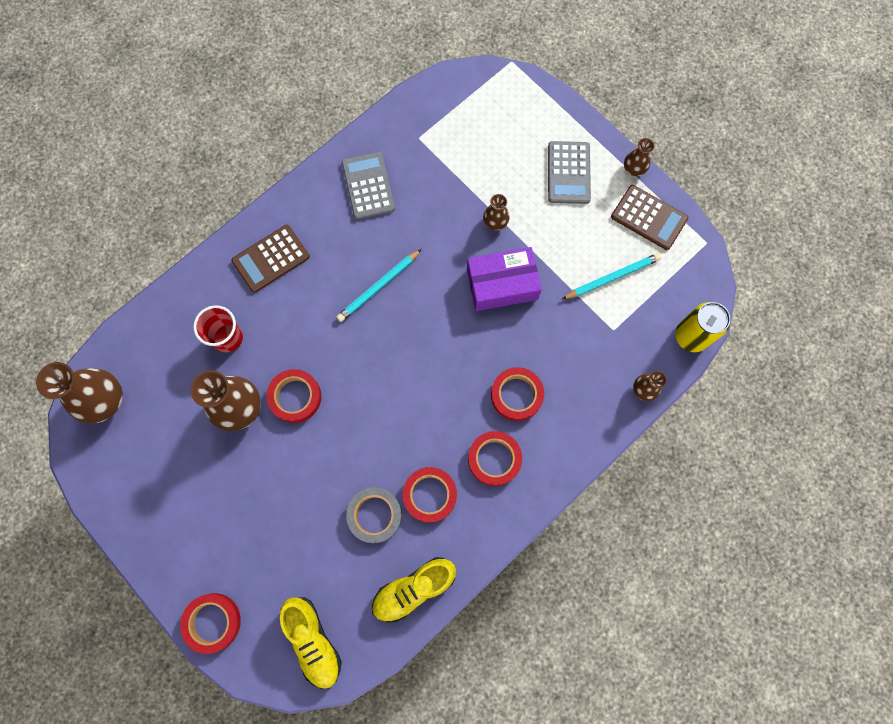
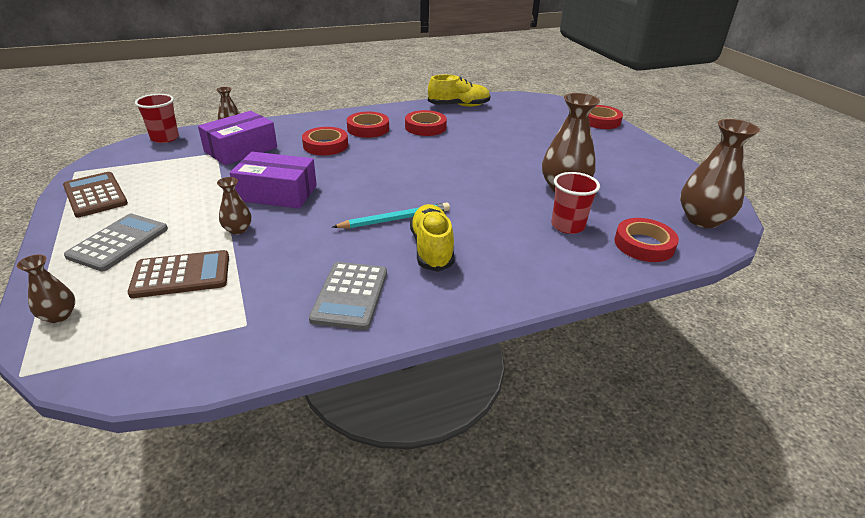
camera: 160 degrees left, 40 degrees down
brown calculator [231,225,310,293] -> brown calculator moved to [128,250,229,298]
red tape [267,369,321,423] -> red tape moved to [615,218,679,262]
yellow shoe [280,597,342,689] -> yellow shoe moved to [410,204,455,272]
grey tape [346,487,402,543] -> none
turquoise pencil [562,253,661,299] -> none
brown vase [624,138,654,176] -> brown vase moved to [17,255,75,323]
yellow can [675,302,730,352] -> red cup [135,94,179,143]
none -> purple box [198,111,277,165]

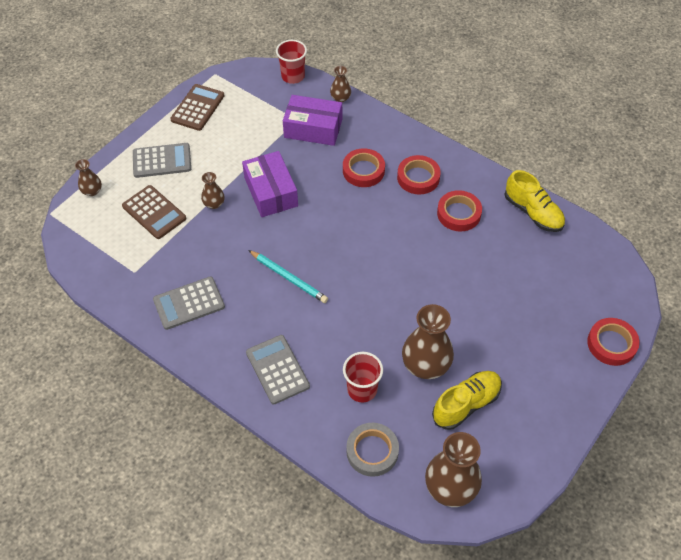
camera: 60 degrees right, 20 degrees up
yellow shoe [410,204,455,272] -> yellow shoe moved to [432,371,502,430]
red tape [615,218,679,262] -> grey tape [346,423,399,477]
none -> grey calculator [246,335,310,404]

